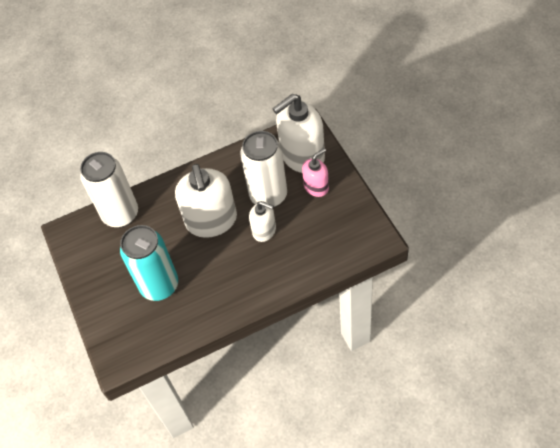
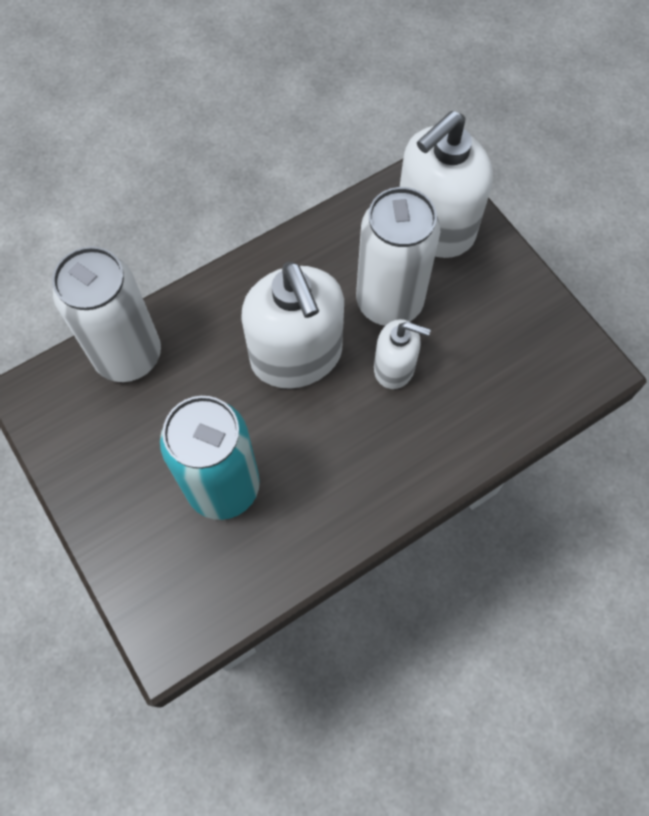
camera: 15 degrees left, 10 degrees up
pink soap dispenser [302,148,329,197] -> none

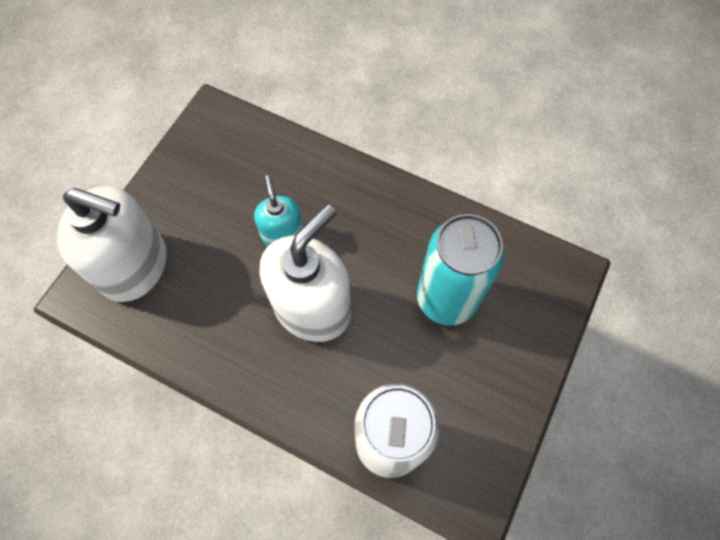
camera: 120 degrees left, 0 degrees up
white can [356,187,440,326] -> none
white soap dispenser [374,319,431,389] -> turquoise soap dispenser [254,175,303,246]

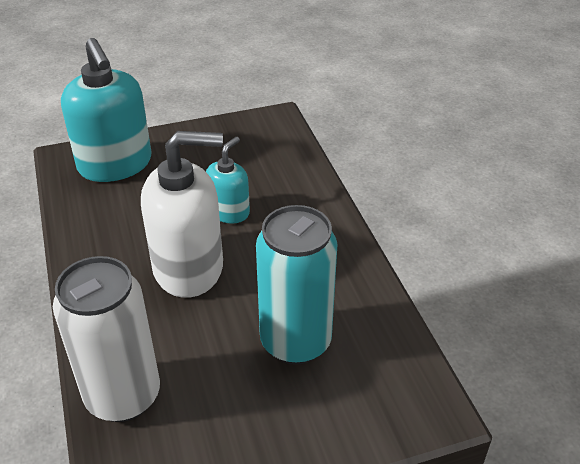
camera: 45 degrees right, 25 degrees down
white soap dispenser [57,186,167,302] -> turquoise soap dispenser [61,38,151,182]

